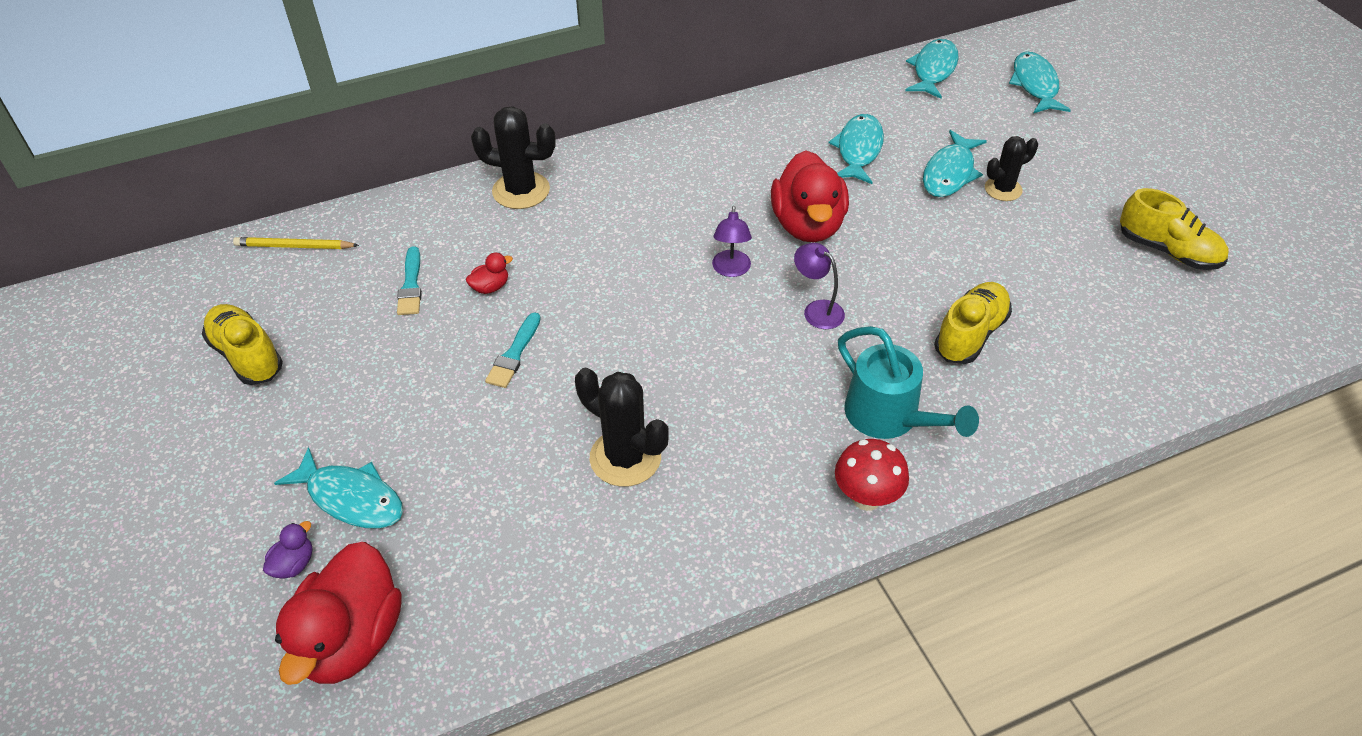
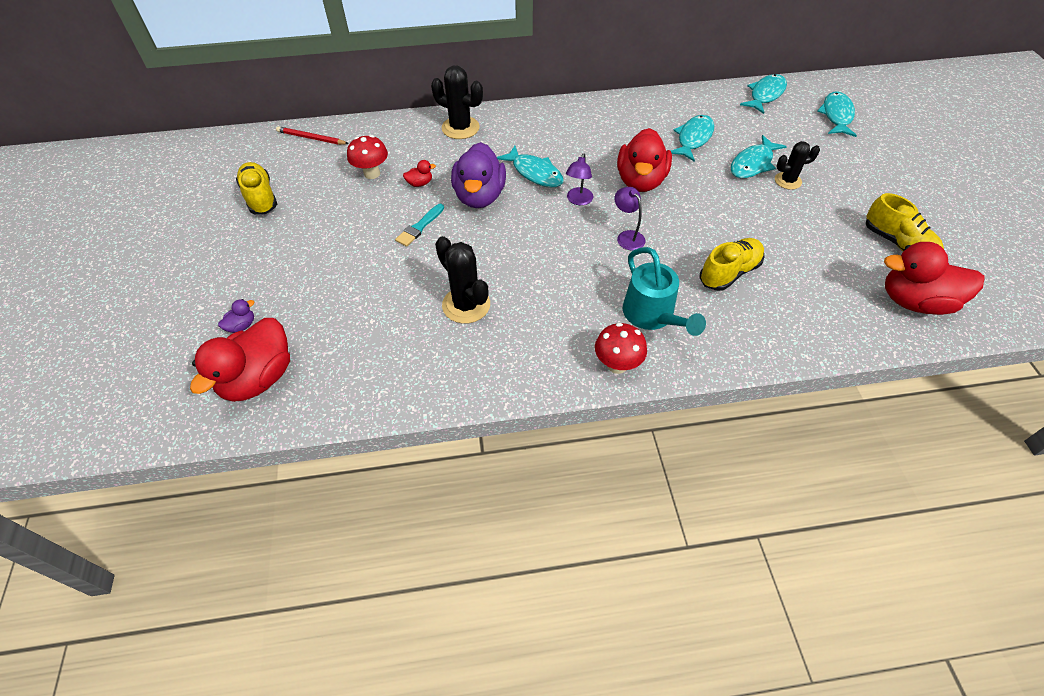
camera: 15 degrees right, 5 degrees up
yellow pencil [233,237,359,249] -> red pencil [276,126,349,145]
turquoise fish [274,447,403,528] -> turquoise fish moved to [497,146,564,187]
turquoise brush [397,246,422,315] -> red mushroom [347,135,388,179]
none -> purple duck [451,142,506,208]
none -> red duck [884,242,984,315]

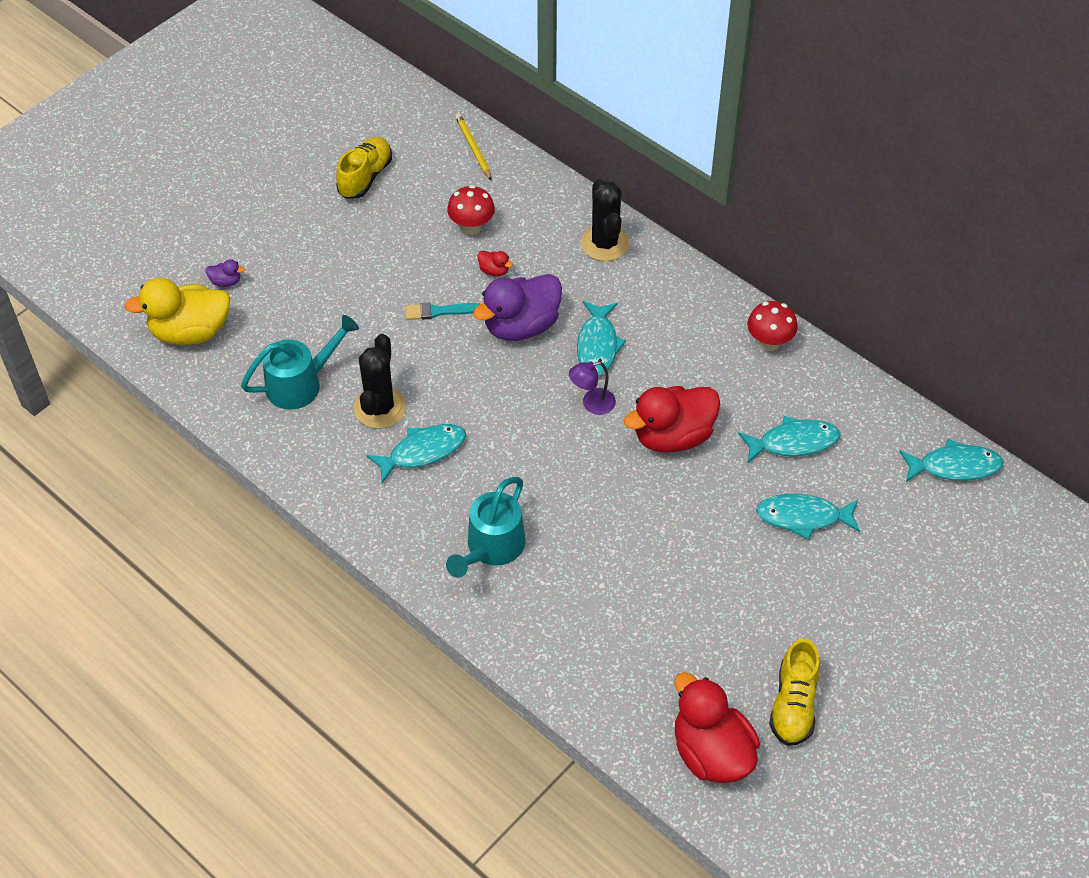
camera: 50 degrees right, 0 degrees up
red duck [190,318,290,402] -> yellow duck [124,278,230,345]
red pencil [276,126,349,145] -> yellow pencil [455,113,492,181]
red mushroom [595,323,647,374] -> red mushroom moved to [747,301,798,351]
purple lamp [614,187,645,251] -> none
yellow shoe [699,238,765,291] -> none
black cactus [775,141,820,190] -> none
turquoise fish [817,91,857,137] -> turquoise fish moved to [366,424,466,483]
none -> turquoise watering can [241,315,359,410]

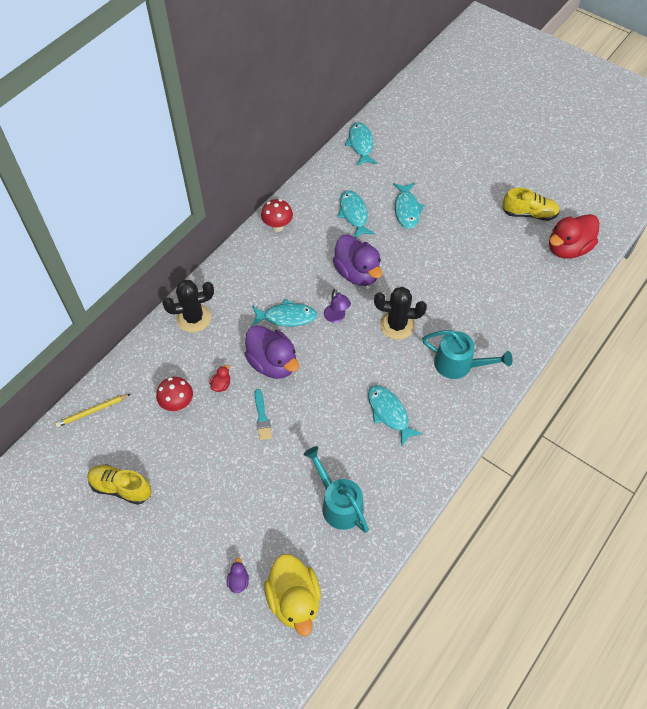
camera: 95 degrees left, 5 degrees up
black cactus [354,334,406,429] -> black cactus moved to [374,287,427,340]
red duck [624,386,720,453] -> purple duck [333,235,382,286]

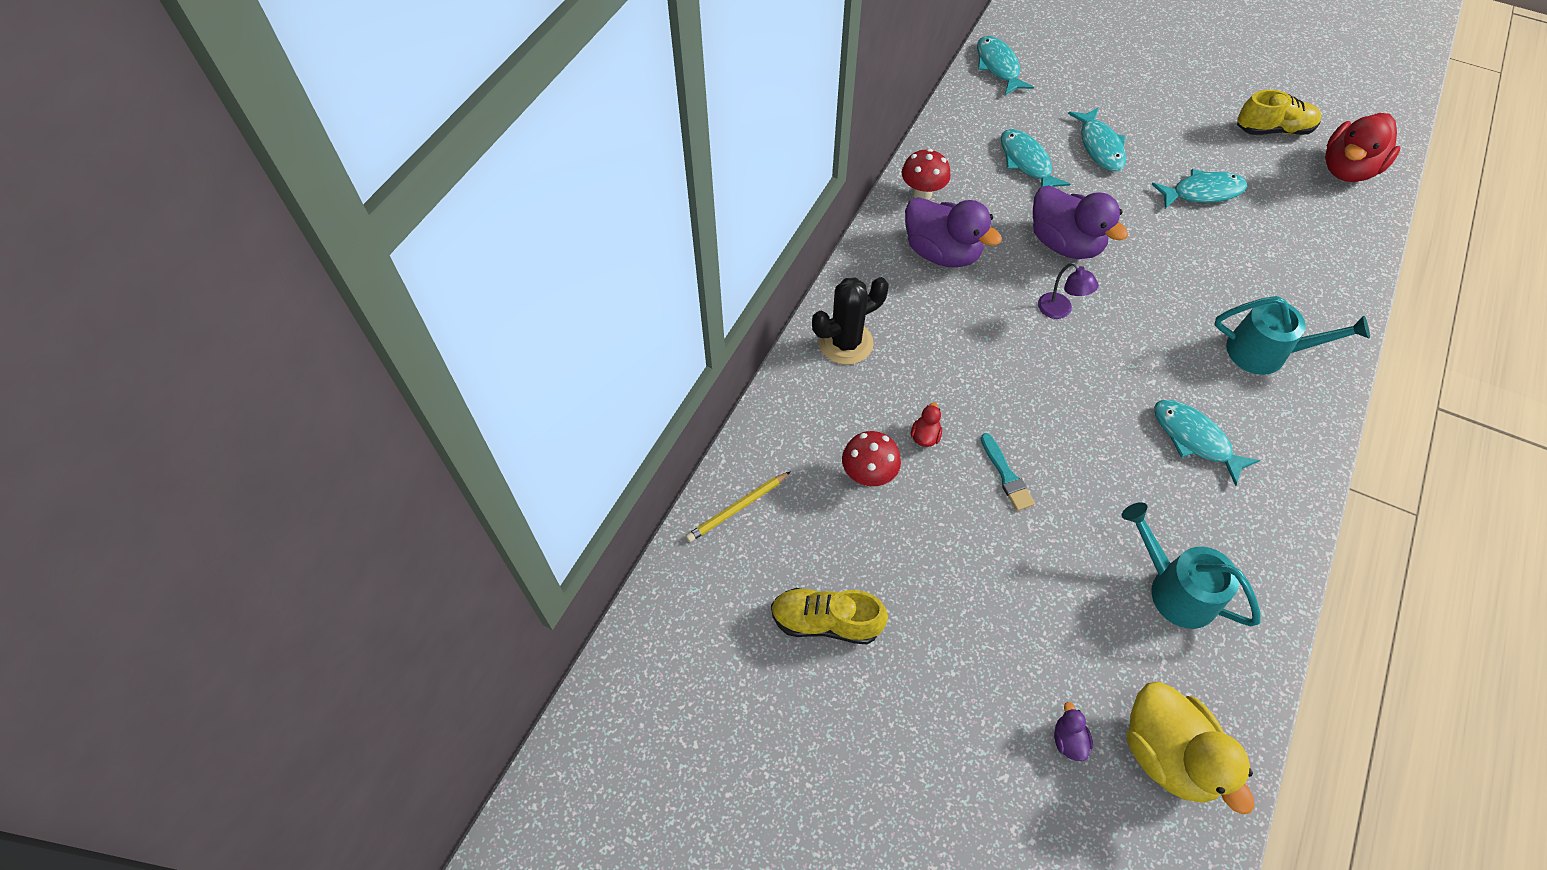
camera: 10 degrees left, 0 degrees up
purple duck [244,325,299,379] -> purple duck moved to [905,197,1002,268]
turquoise fish [252,299,317,327] -> turquoise fish moved to [1152,169,1247,209]
black cactus [374,287,427,340] -> none

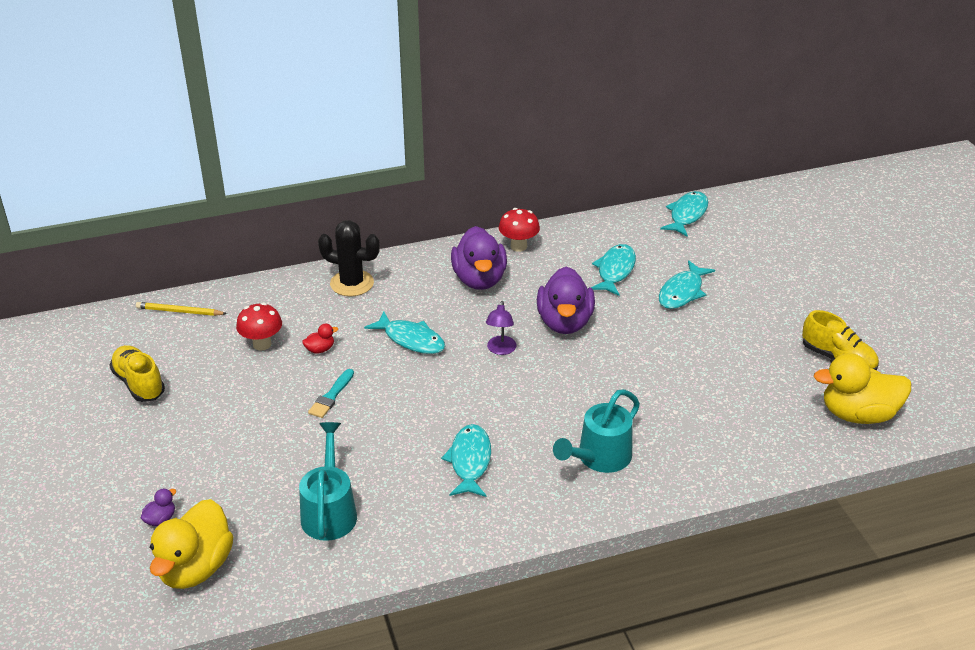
camera: 45 degrees right, 20 degrees down
turquoise fish [1152,169,1247,209] -> turquoise fish moved to [364,311,445,354]
turquoise watering can [1215,296,1370,375] -> turquoise watering can turned 75 degrees clockwise [553,389,640,473]
red duck [1325,113,1400,182] -> yellow duck [814,353,911,424]

